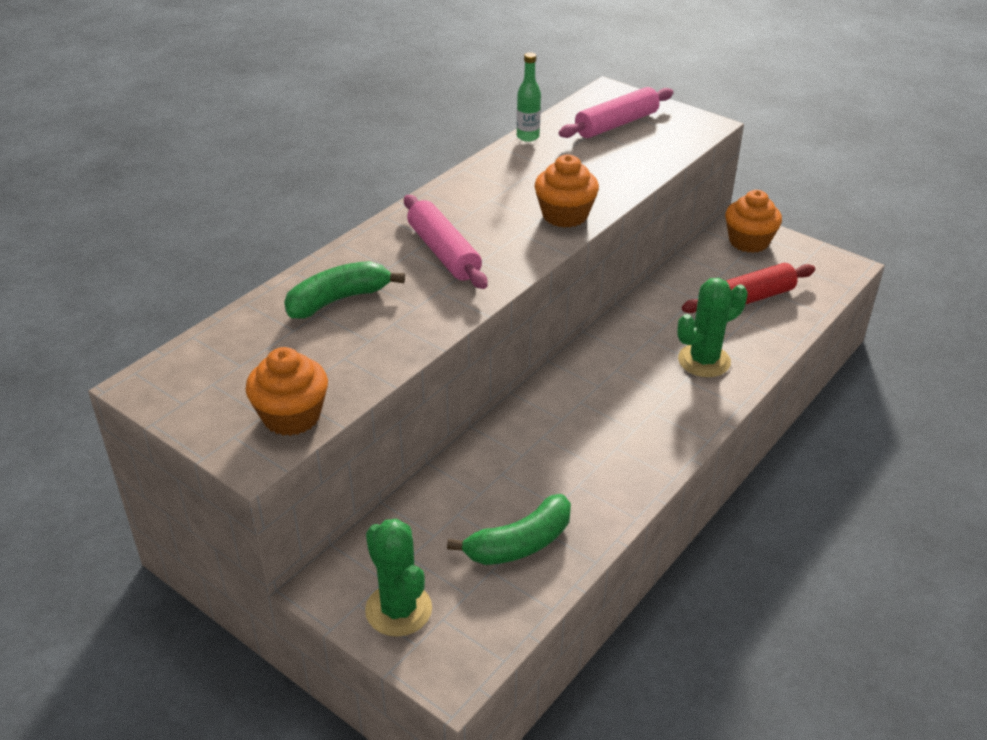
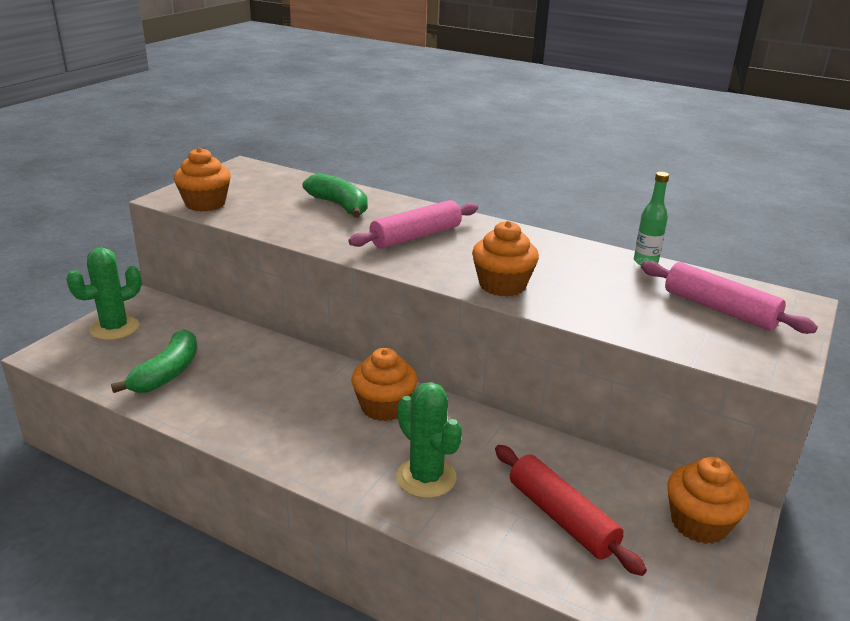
camera: 80 degrees right, 10 degrees down
green banana [447,494,571,565] -> green banana turned 120 degrees counterclockwise [111,329,197,393]
none -> orange cupcake [352,348,417,421]

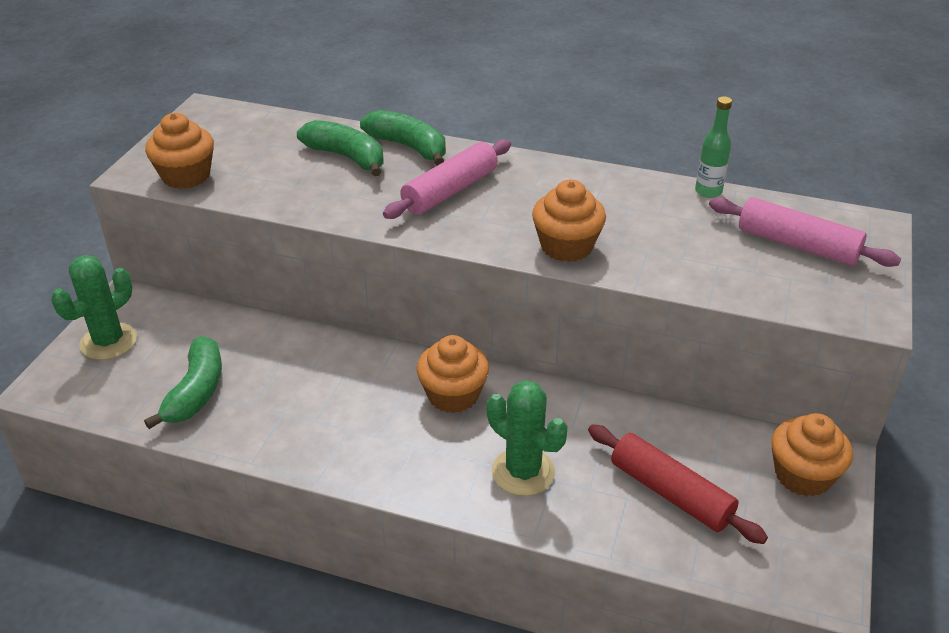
camera: 10 degrees left, 10 degrees up
none -> green banana [360,110,446,166]

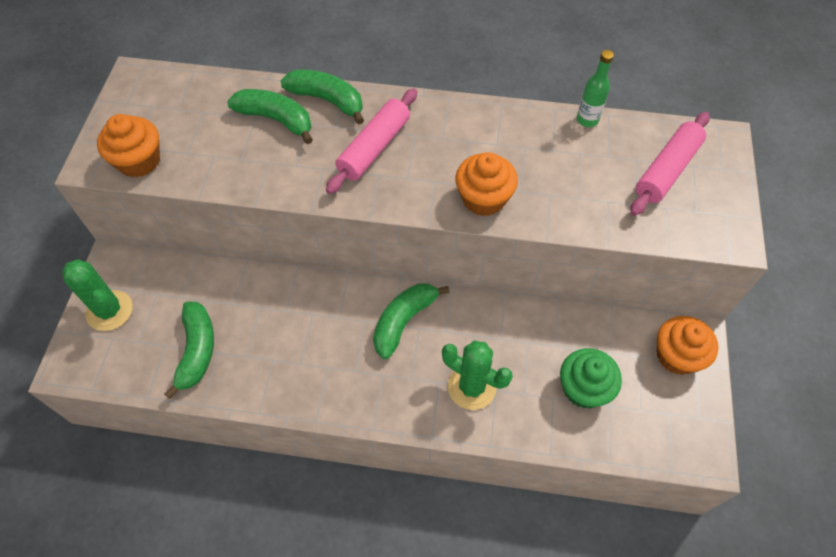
camera: 10 degrees left, 20 degrees up
green cactus [51,255,137,360] -> green cactus turned 75 degrees counterclockwise [62,259,133,331]
orange cupcake [417,335,489,413] -> green banana [373,283,450,359]
red rolling pin [588,424,768,544] -> green cupcake [560,348,622,408]
pink rolling pin [709,197,901,267] -> pink rolling pin turned 75 degrees counterclockwise [630,112,710,216]

